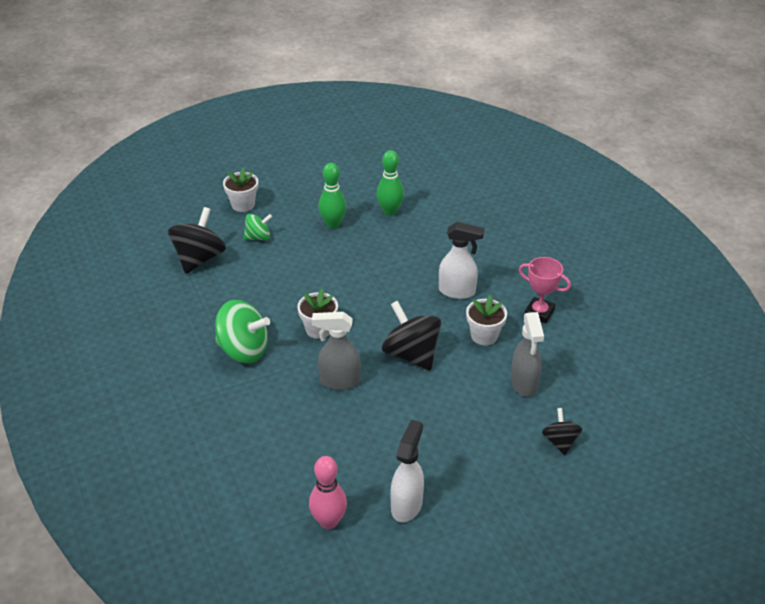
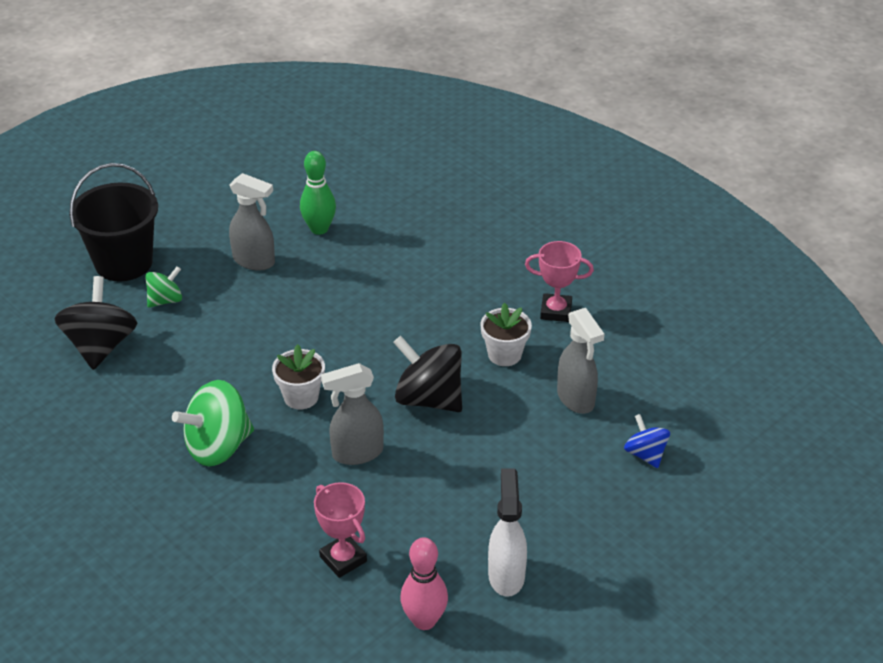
camera: 20 degrees left, 0 degrees up
green spinning top [215,300,270,363] -> green spinning top turned 150 degrees clockwise [172,380,254,466]
white flower pot [223,168,258,212] -> black bucket [69,163,158,281]
green bowling pin [319,163,347,228] -> grey spray bottle [229,173,275,270]
white spray bottle [439,222,485,299] -> none
black spinning top [542,408,582,455] -> blue spinning top [624,414,670,468]
none -> pink trophy [314,482,367,578]

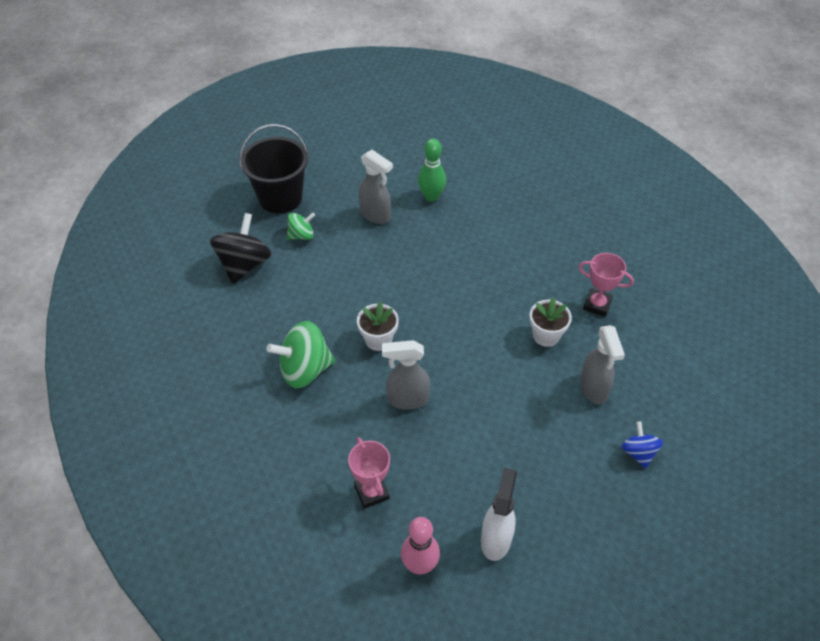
camera: 15 degrees right, 10 degrees up
black spinning top [393,336,462,412] -> none

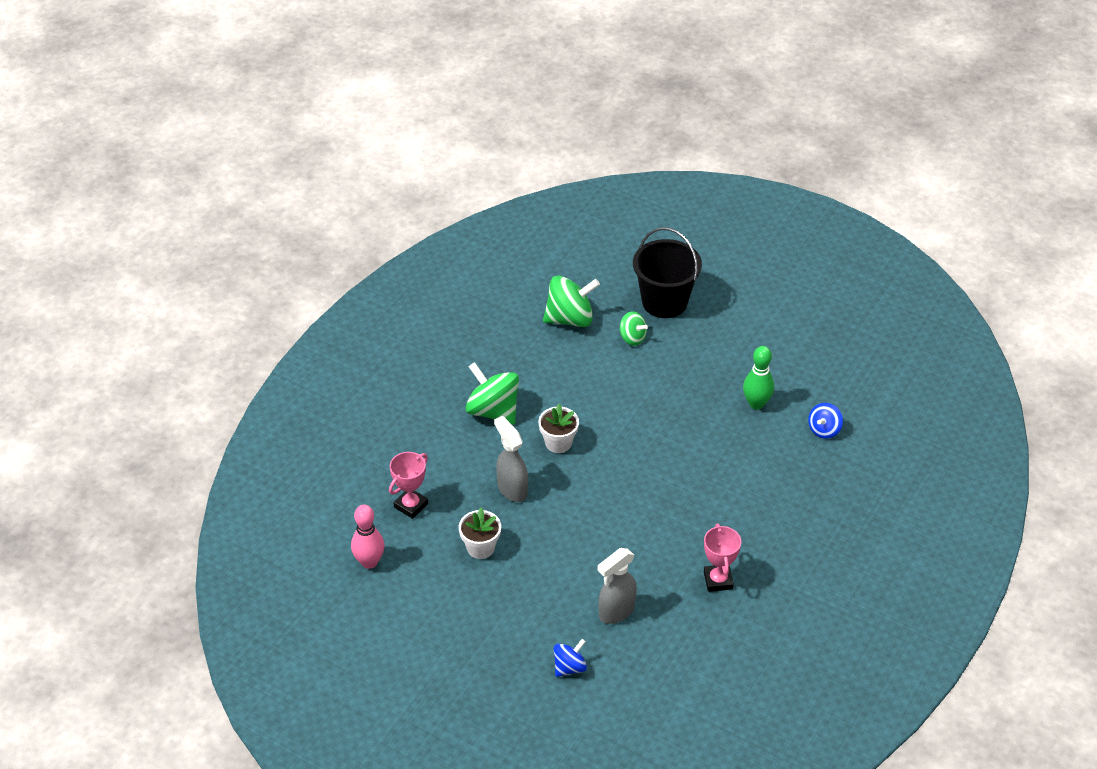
camera: 60 degrees right, 5 degrees down
black spinning top [210,213,272,284] -> green spinning top [543,276,600,327]
grey spray bottle [359,150,393,224] -> none
white spray bottle [481,468,517,561] -> none
white flower pot [529,297,572,347] -> white flower pot moved to [459,508,501,559]
none -> blue spinning top [808,403,843,439]

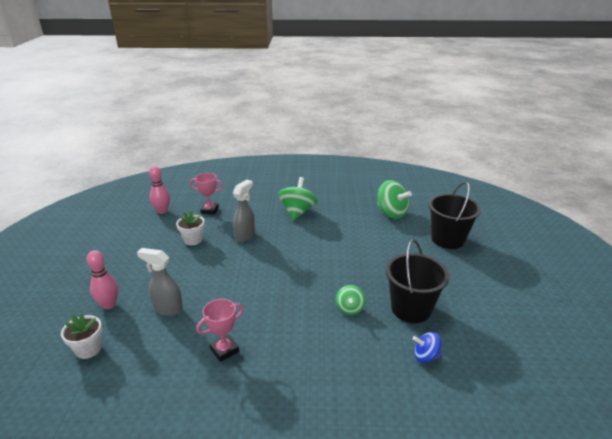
camera: 60 degrees right, 15 degrees down
white flower pot [538,404,579,453] -> white flower pot moved to [61,314,102,359]
blue spinning top [554,639,587,677] -> pink bowling pin [87,250,118,309]
green spinning top [620,311,648,346] -> green spinning top moved to [336,285,366,315]
green bowling pin [743,346,774,410] -> black bucket [386,239,449,323]

